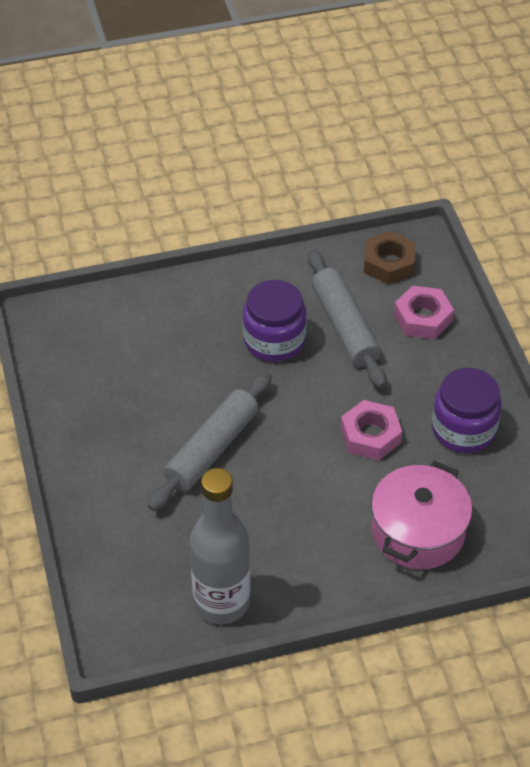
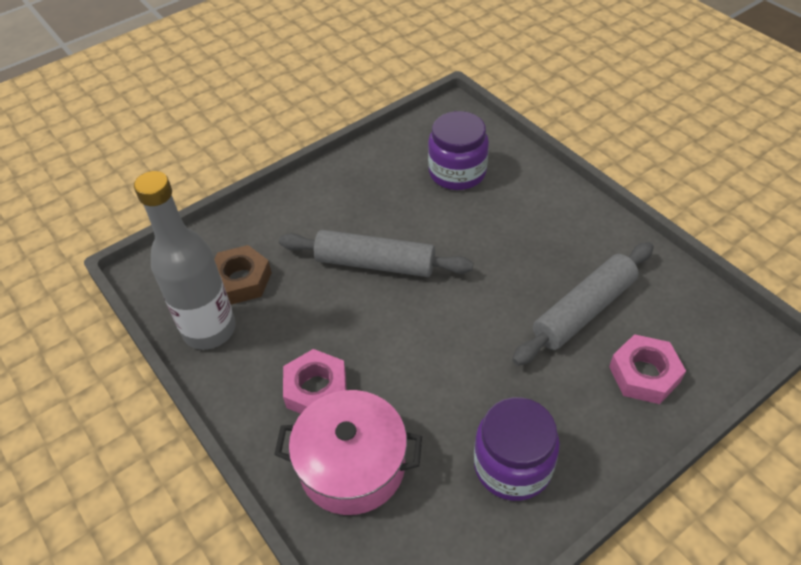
camera: 70 degrees right, 0 degrees up
purple jar [243,280,307,362] -> purple jar moved to [428,111,489,190]
pink nut [341,400,402,460] -> pink nut moved to [283,349,347,414]
brown nut [364,231,416,284] -> brown nut moved to [214,245,272,305]

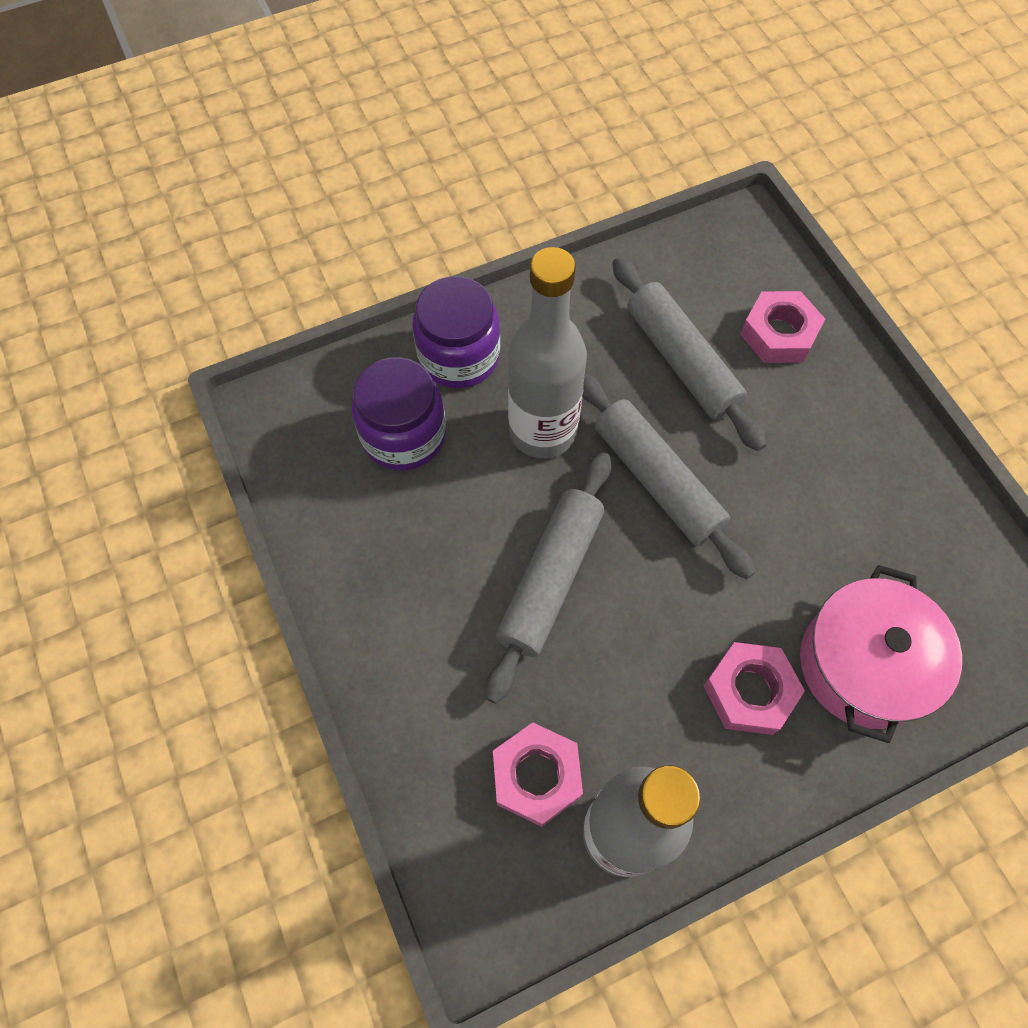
camera: 80 degrees left, 15 degrees up
brown nut [214,245,272,305] -> pink nut [493,722,583,827]
purple jar [474,397,560,501] -> purple jar moved to [412,276,500,388]
none -> grey bottle [508,247,587,459]
none -> grey rolling pin [582,374,756,579]

